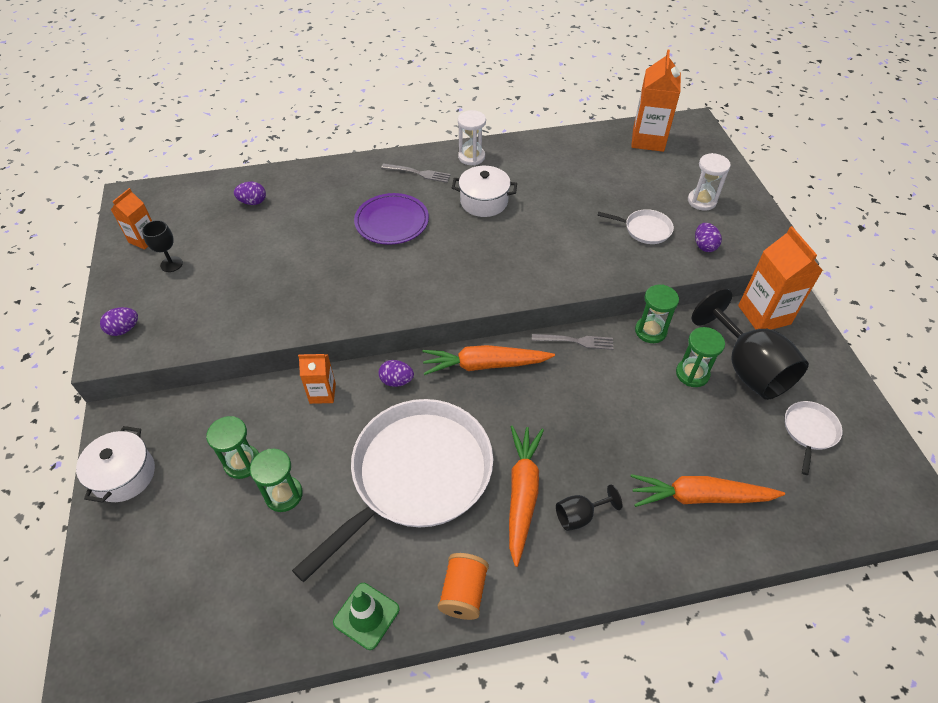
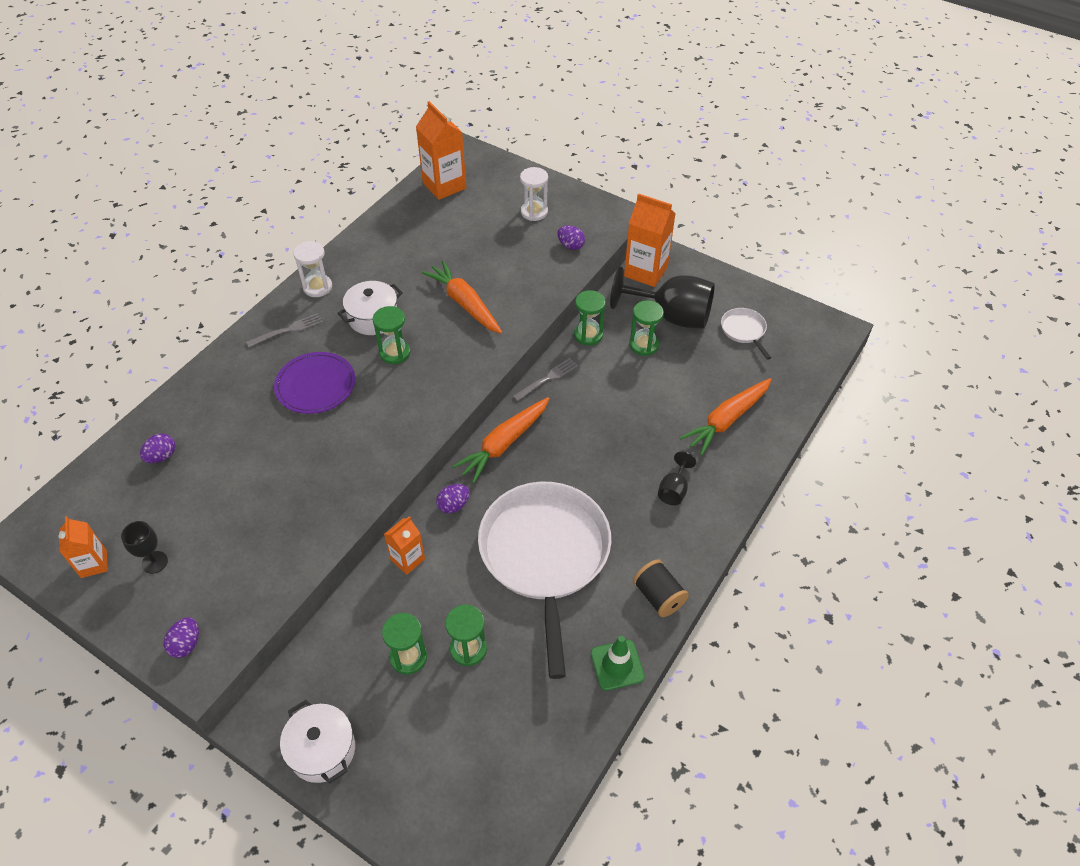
camera: 45 degrees left, 0 degrees up
orange spool [438,553,489,620] -> black spool [633,560,689,617]
orange carrot [509,425,544,567] -> orange carrot moved to [422,261,502,334]
white pan [597,209,674,244] -> none
none -> green hourglass [372,306,410,364]

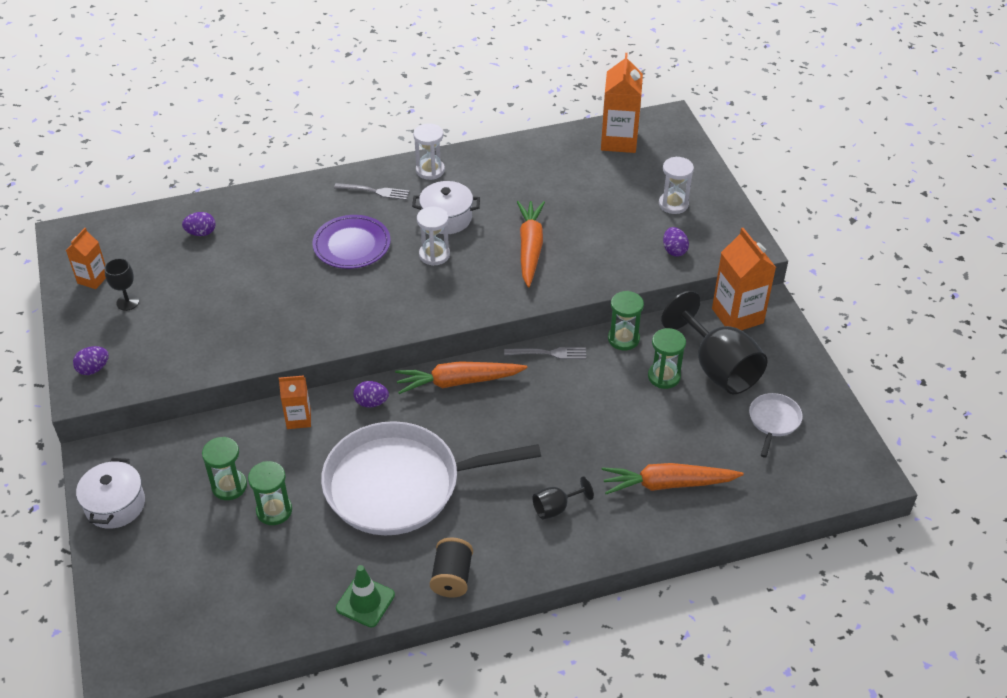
camera: 40 degrees right, 5 degrees down
green hourglass [372,306,410,364] -> white hourglass [417,206,450,266]
white pan [478,482,611,679] -> white pan turned 135 degrees counterclockwise [321,421,541,535]

